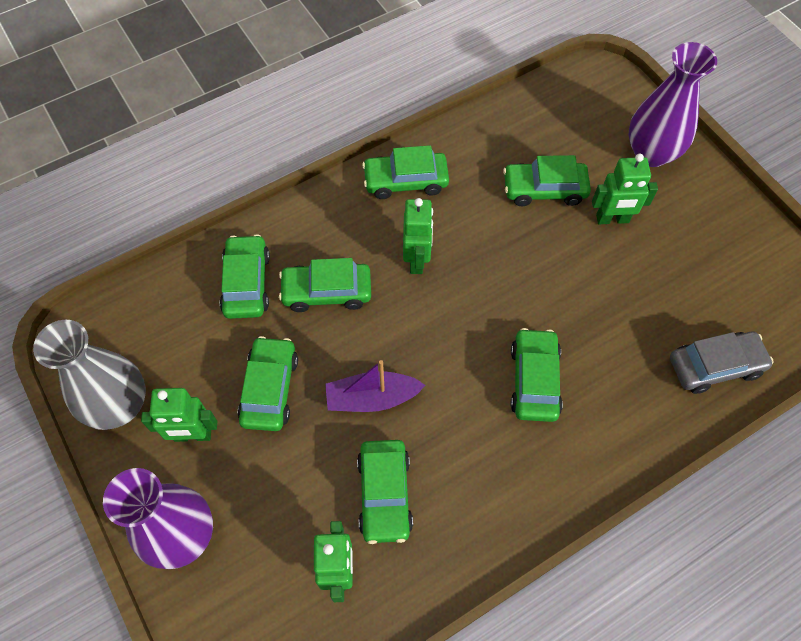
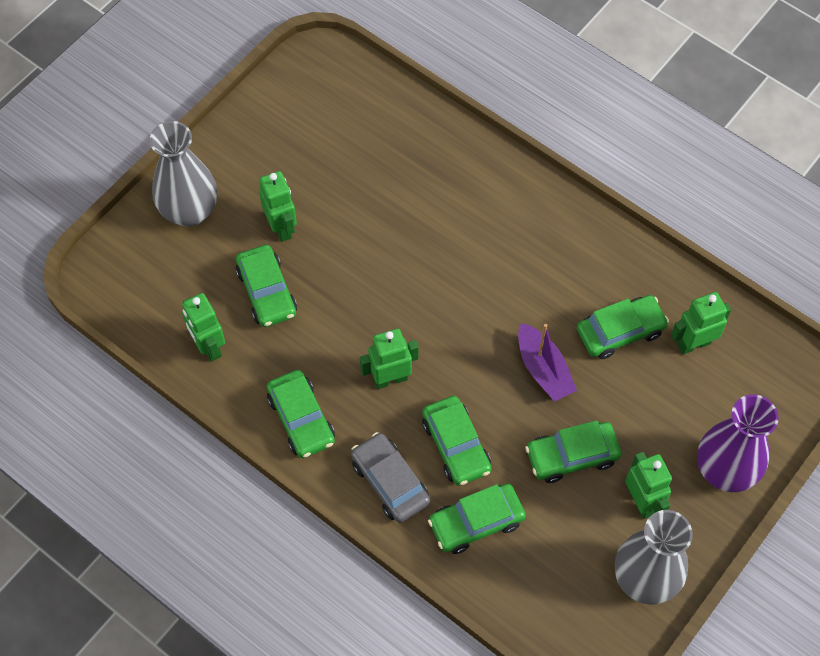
camera: 110 degrees left, 0 degrees up
green car [511,328,563,422] -> none
purple vase [629,42,717,167] -> grey vase [150,121,217,227]
grey car [670,331,774,394] -> grey car moved to [351,432,430,523]
none -> green robot [182,293,225,362]

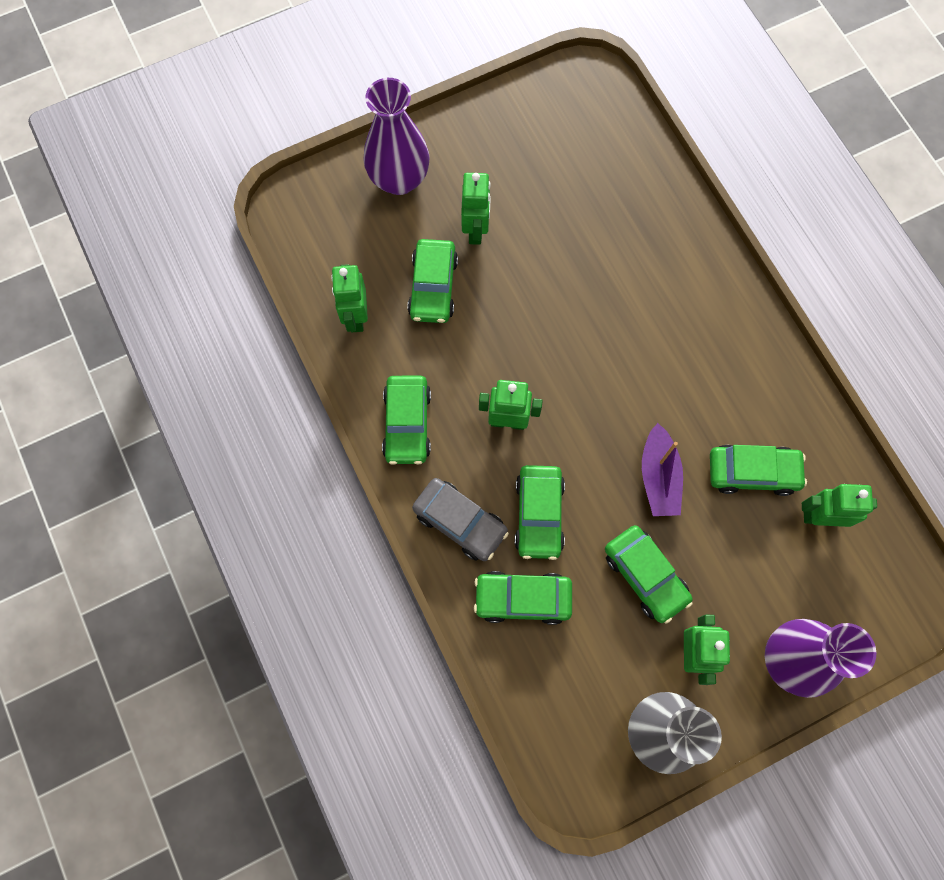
camera: 25 degrees right, 10 degrees up
grey vase [150,121,217,227] -> purple vase [363,78,430,195]
grey car [351,432,430,523] -> grey car turned 135 degrees clockwise [412,478,509,561]
green car [525,420,621,483] -> green car turned 135 degrees counterclockwise [605,525,693,624]

